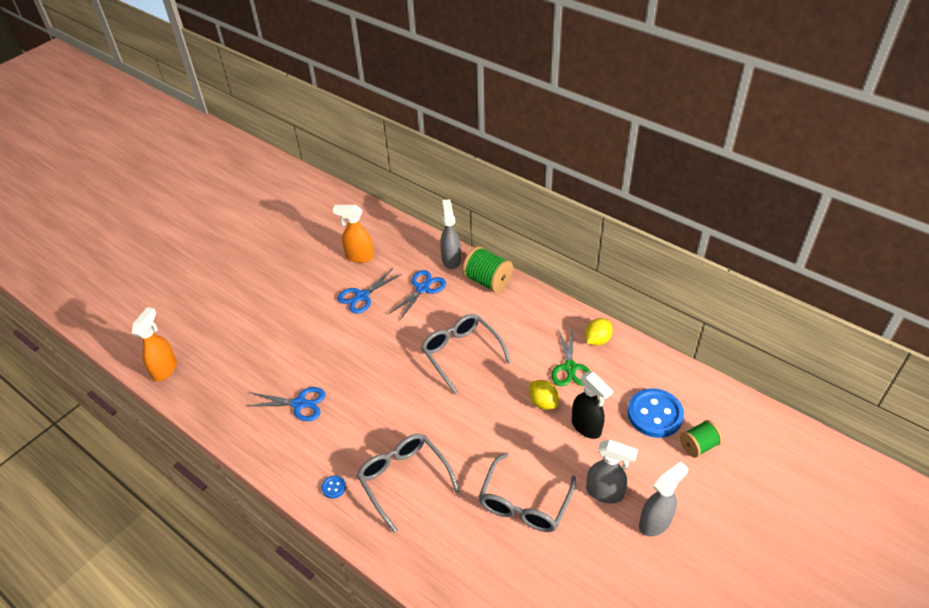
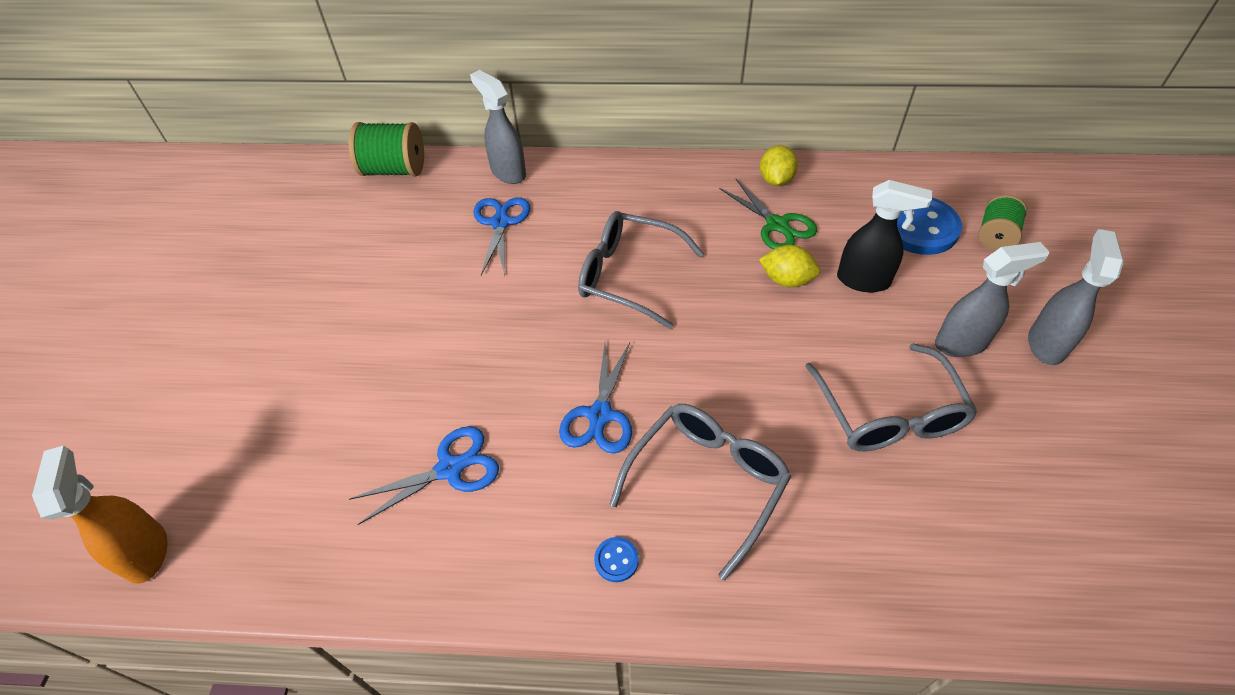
camera: 35 degrees left, 5 degrees up
orange spray bottle [333,205,374,263] -> none
blue scissors [337,268,402,314] -> blue scissors moved to [559,343,632,454]
grey glasses [357,434,460,533] -> grey glasses turned 105 degrees clockwise [610,404,791,580]
green spool [462,246,513,293] -> green spool moved to [349,122,424,176]

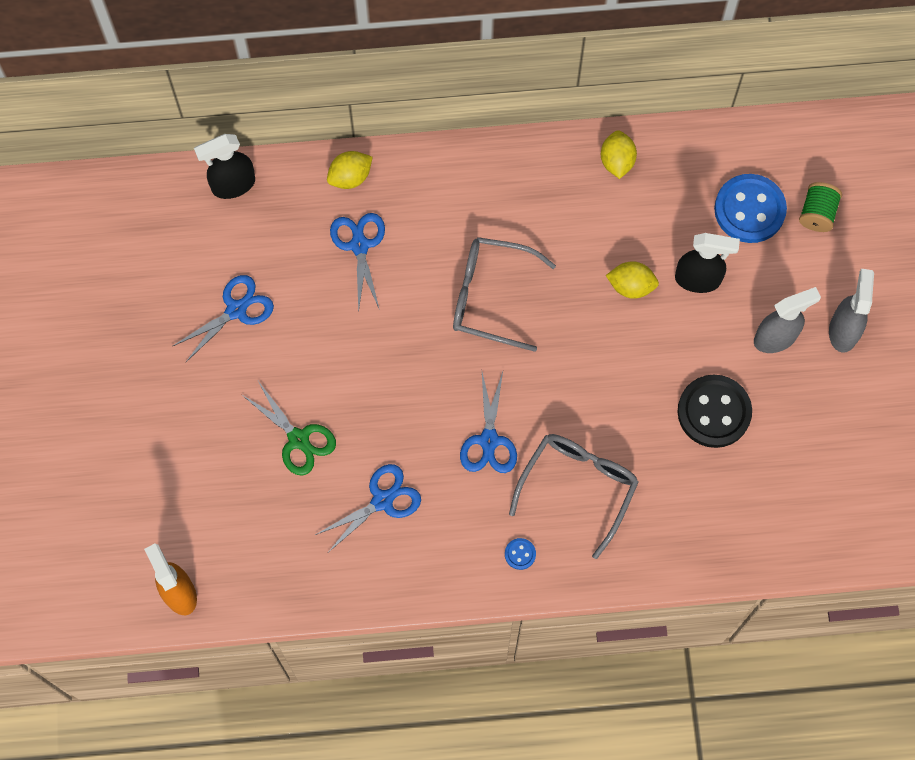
camera: 10 degrees left, 20 degrees up
green spool [349,122,424,176] -> black spray bottle [194,134,255,199]
grey spray bottle [470,70,526,184] -> yellow lemon [327,151,372,189]
green scissors [719,179,817,249] -> green scissors moved to [241,381,336,476]
grey glasses [805,343,978,451] -> black button [677,375,752,448]
none -> blue scissors [173,275,274,362]

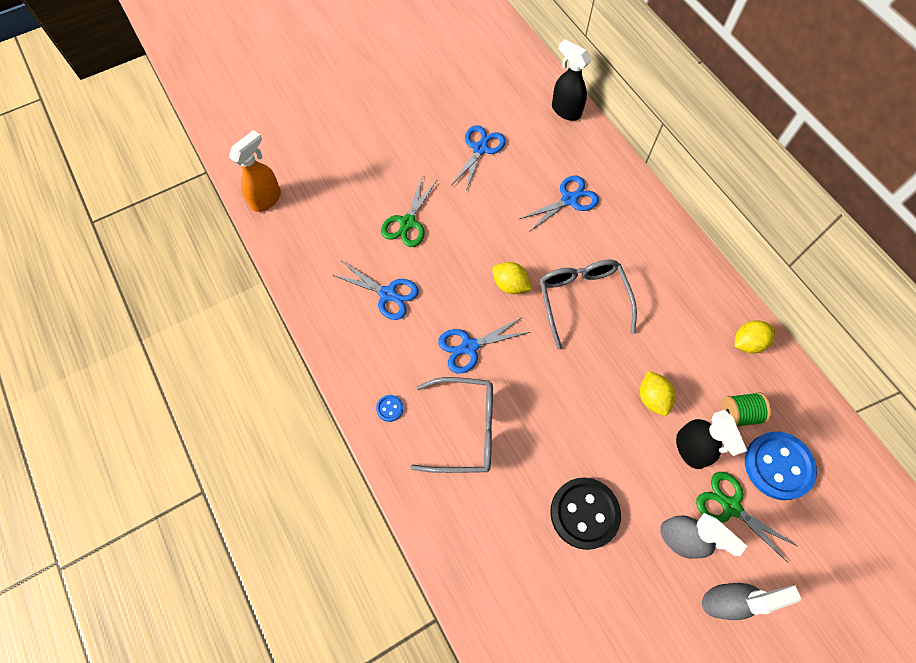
camera: 65 degrees right, 5 degrees down
blue scissors [173,275,274,362] -> blue scissors turned 90 degrees counterclockwise [451,125,506,191]
yellow lemon [327,151,372,189] -> yellow lemon moved to [492,262,531,294]
green spool [799,182,842,232] -> green spool moved to [721,392,771,426]
none -> green scissors [696,472,797,563]

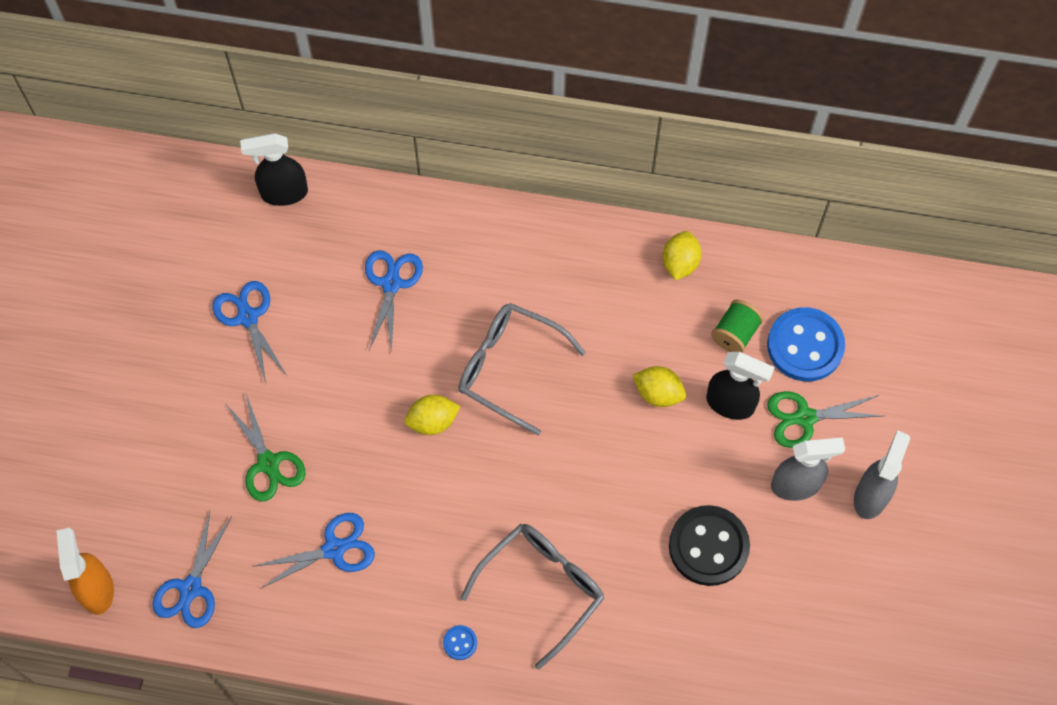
camera: 50 degrees left, 0 degrees up
blue scissors [438,317,530,373] -> blue scissors moved to [152,511,232,628]

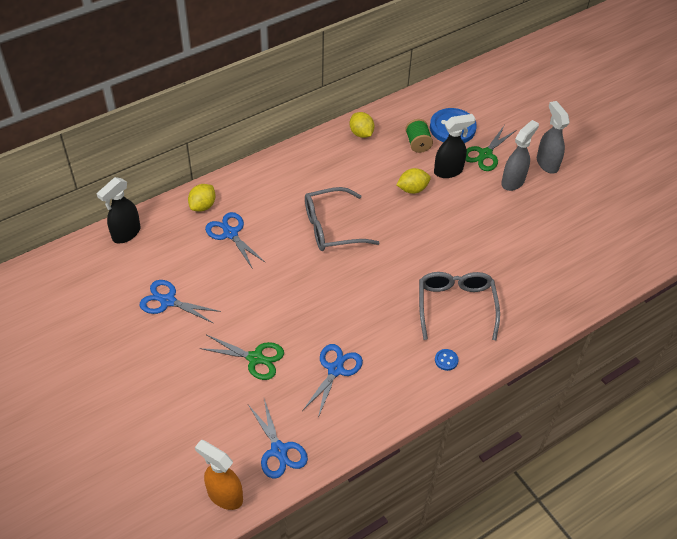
camera: 45 degrees left, 15 degrees down
yellow lemon [405,395,461,435] -> yellow lemon moved to [188,184,216,212]
black button [669,505,750,586] -> none

